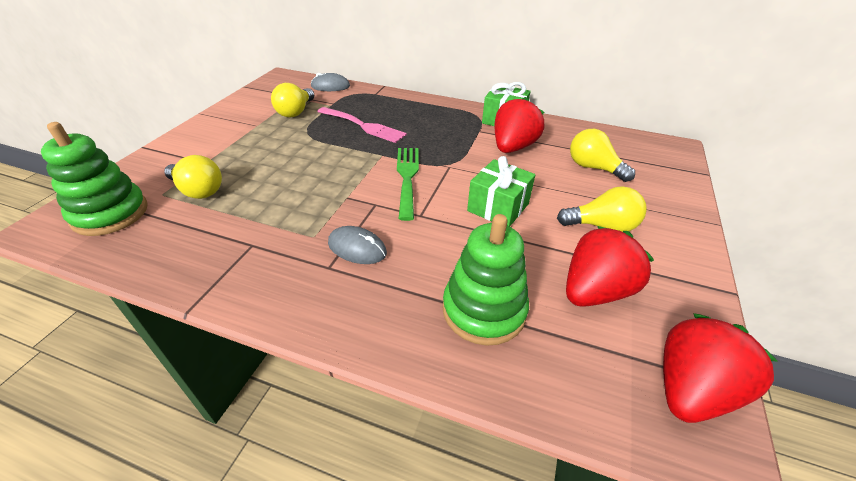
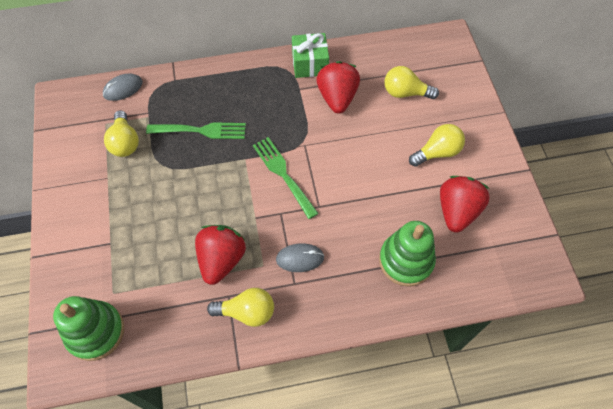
camera: 30 degrees left, 20 degrees up
yellow light bulb [164,155,222,199] -> yellow light bulb moved to [207,288,274,327]
pink fork [317,107,407,143] -> green fork [146,123,246,139]
green gift [467,156,536,226] -> none
red strawberry [663,313,777,423] -> red strawberry moved to [195,225,246,285]

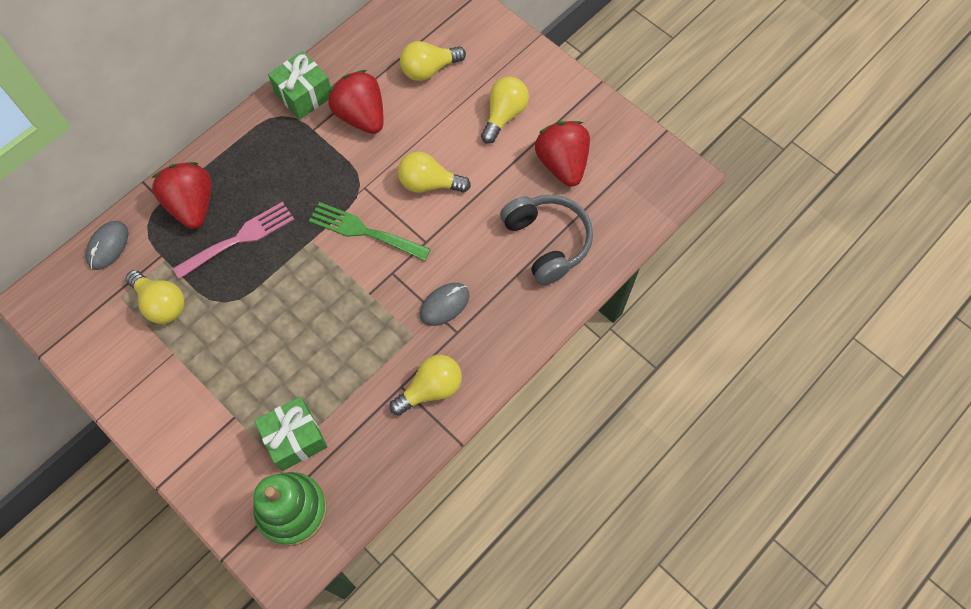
camera: 35 degrees left, 5 degrees up
green fork [146,123,246,139] -> pink fork [173,202,294,279]
red strawberry [195,225,246,285] -> red strawberry moved to [152,162,212,229]
green stacking toy [379,221,436,286] -> grey headphones [500,195,593,285]
none -> green gift [254,397,328,471]
none -> yellow light bulb [398,151,471,193]

